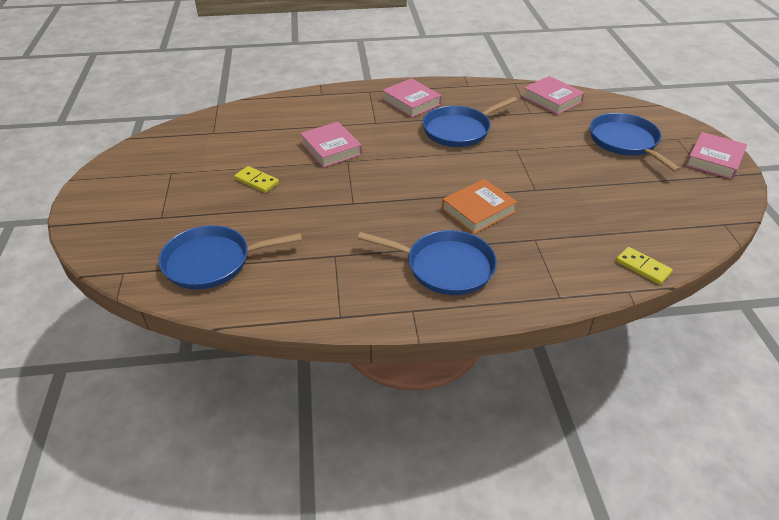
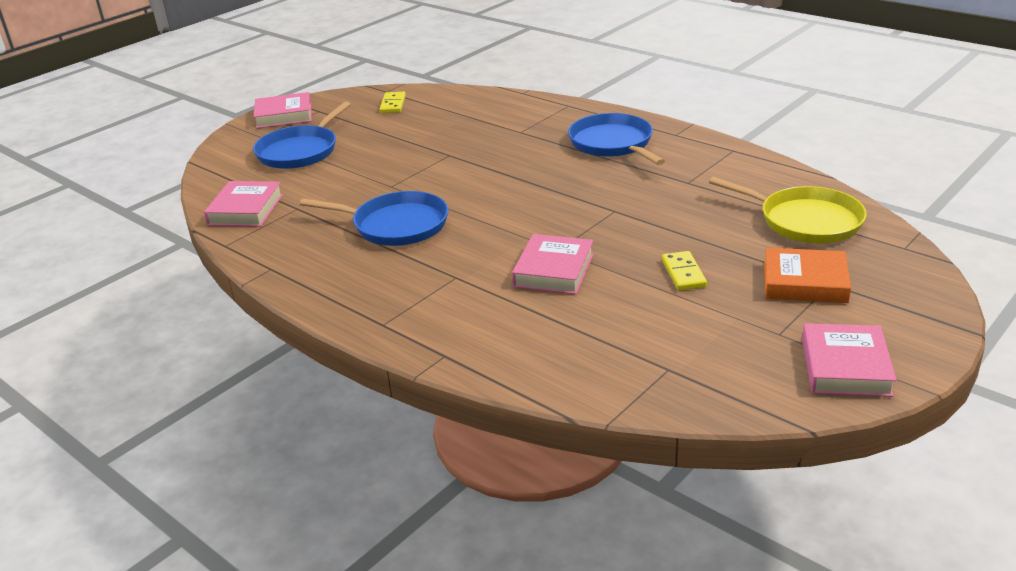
camera: 130 degrees left, 10 degrees down
blue pan [158,225,302,290] -> yellow pan [709,177,867,243]
pink book [382,78,442,117] -> pink book moved to [802,323,897,397]
orange book [442,179,518,234] -> orange book moved to [764,248,851,303]
yellow domino [616,247,673,285] -> yellow domino moved to [379,92,406,113]

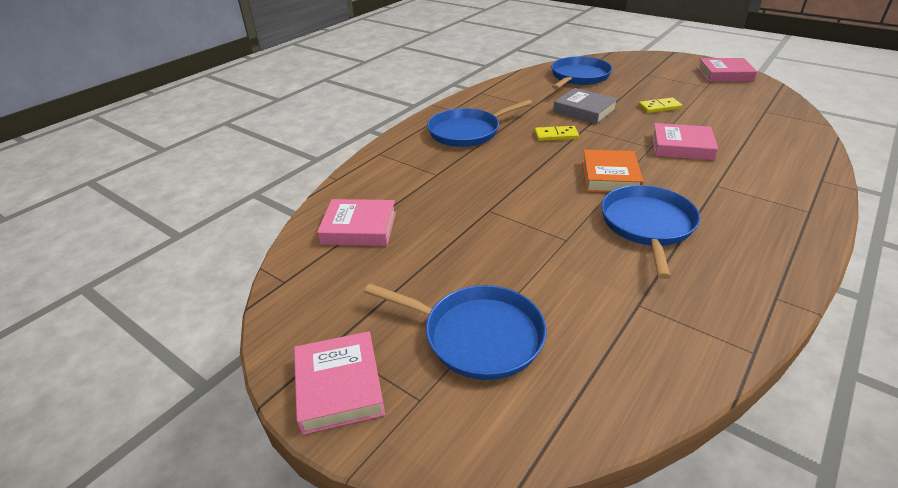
camera: 95 degrees left, 5 degrees up
pink book [204,181,283,227] -> pink book moved to [317,199,396,246]
yellow domino [379,92,406,113] -> yellow domino moved to [534,126,579,141]
yellow pan [709,177,867,243] -> blue pan [551,56,612,89]
orange book [764,248,851,303] -> orange book moved to [582,150,644,193]
none -> grey book [553,88,618,124]

